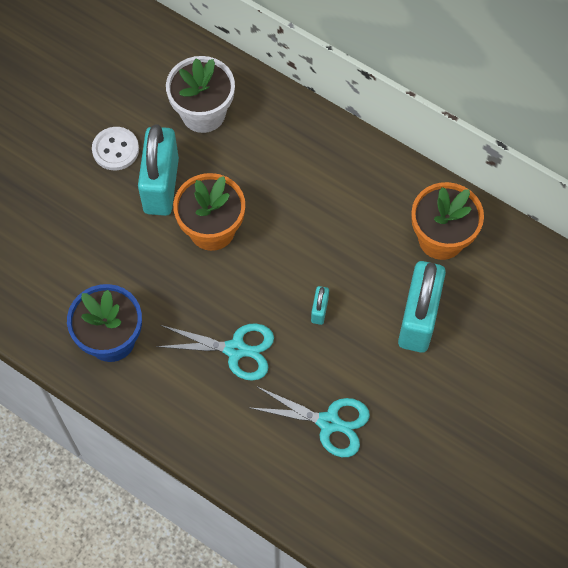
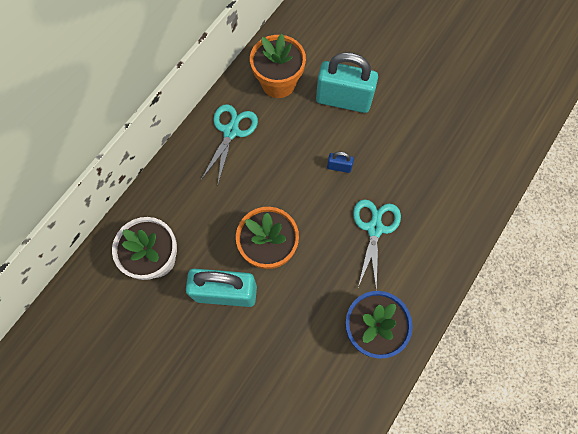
camera: 90 degrees left, 5 degrees up
white button [92,127,139,170] -> none
turquoise scissors [251,386,370,457] -> turquoise scissors moved to [201,104,258,183]
turquoise padlock [311,286,329,325] -> blue padlock [327,152,354,173]

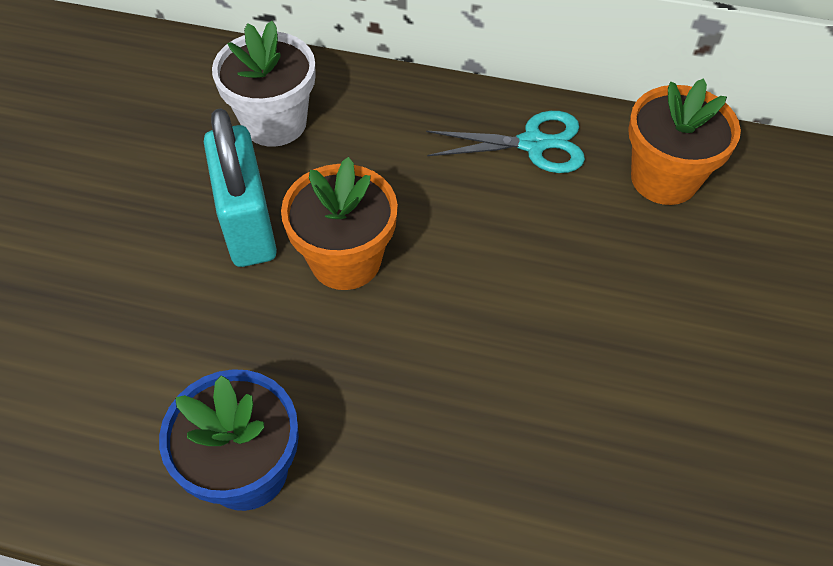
camera: 70 degrees right, 15 degrees down
turquoise padlock [316,52,378,113] -> none
blue padlock [327,152,354,173] -> none
turquoise scissors [353,199,401,291] -> none

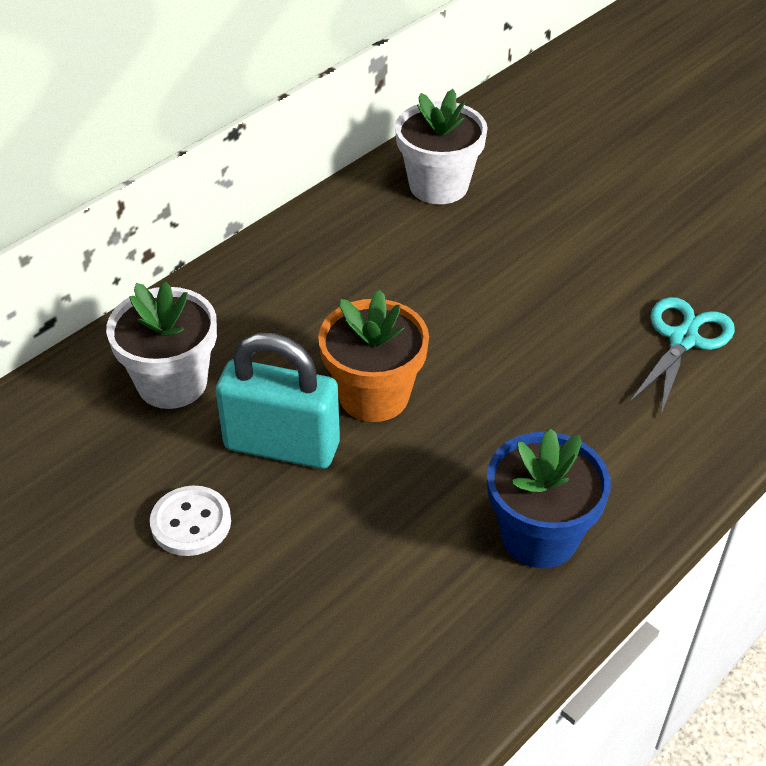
camera: 60 degrees left, 10 degrees down
turquoise scissors [426,111,585,173] -> turquoise scissors moved to [629,297,735,415]
orange flower pot [628,78,741,205] -> white flower pot [395,89,488,204]
none -> white button [150,486,231,556]

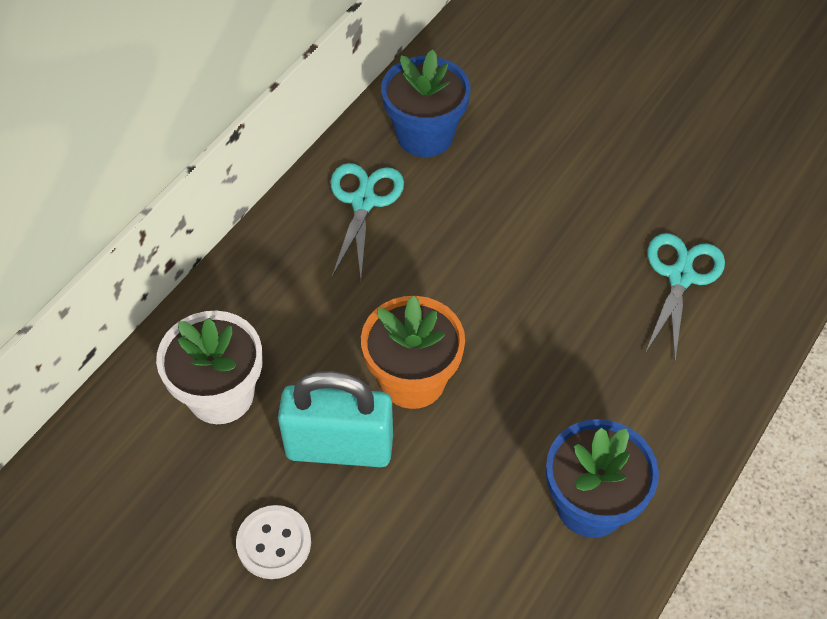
camera: 10 degrees left, 10 degrees up
white flower pot [395,89,488,204] -> blue flower pot [381,49,471,157]
none -> turquoise scissors [330,163,404,278]

